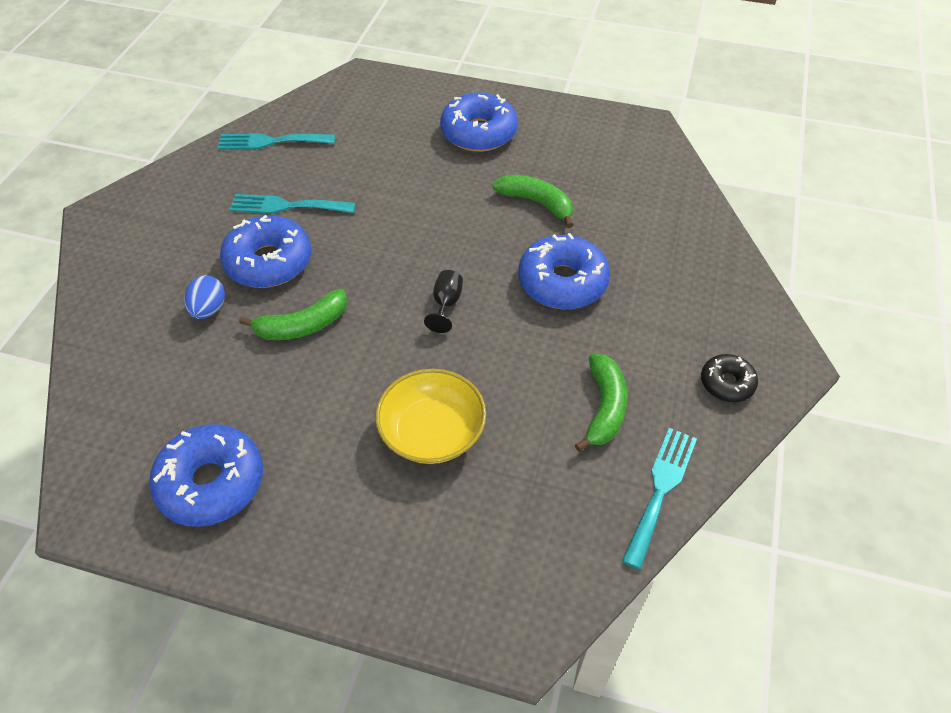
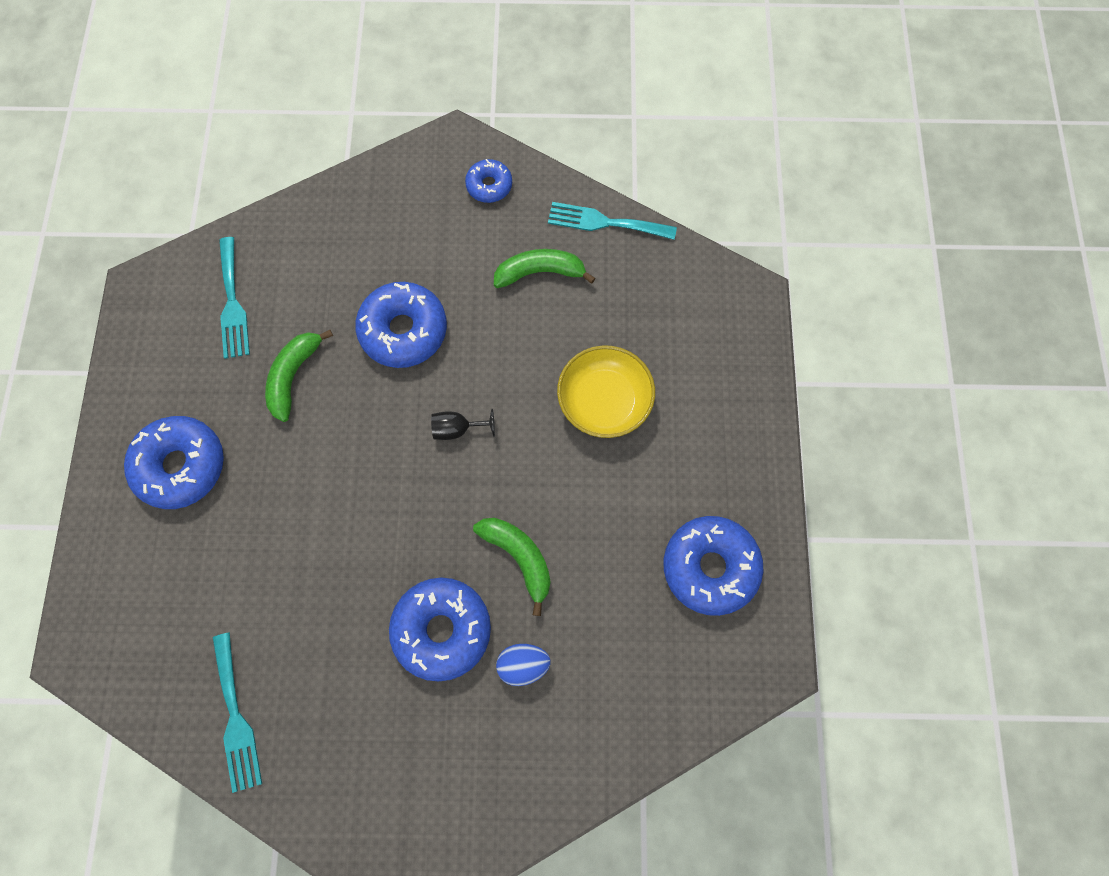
camera: 105 degrees left, 20 degrees up
turquoise fork [230,194,356,214] -> turquoise fork moved to [219,237,250,359]
black donut [701,354,758,402] -> blue donut [465,159,512,203]

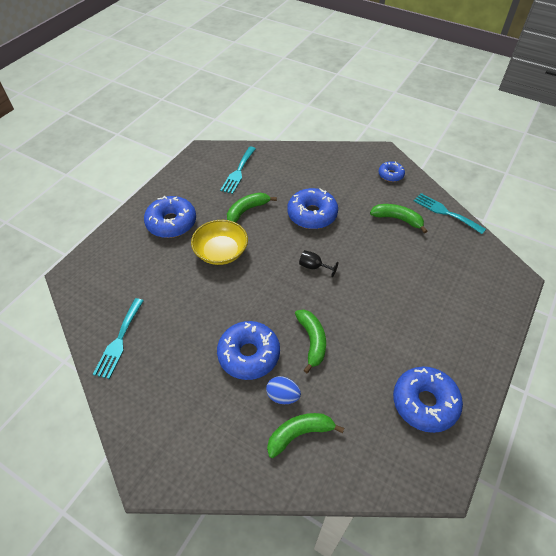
camera: 30 degrees right, 20 degrees down
yellow bowl [557,345,655,438] -> yellow bowl moved to [191,220,248,265]
none -> green banana [267,413,344,458]

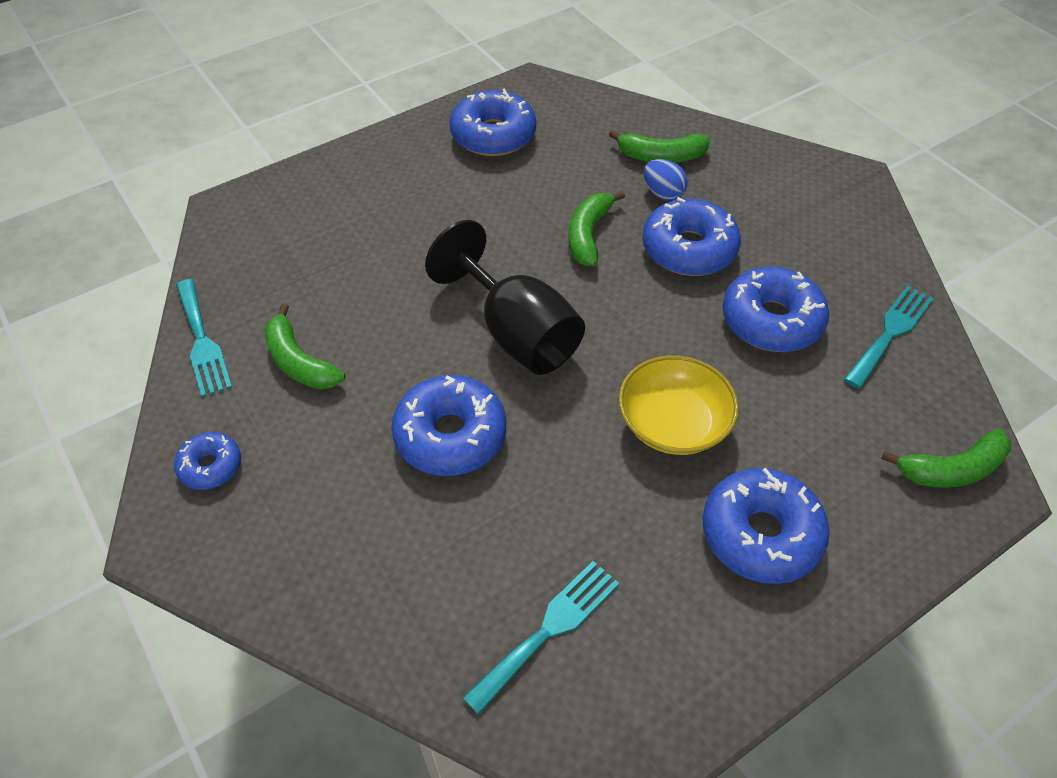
camera: 155 degrees left, 0 degrees up
green banana [227,193,277,223] -> green banana moved to [881,428,1011,488]
black goblet [299,250,339,277] -> black goblet [425,220,585,375], size x2.41
none -> blue donut [722,267,829,352]

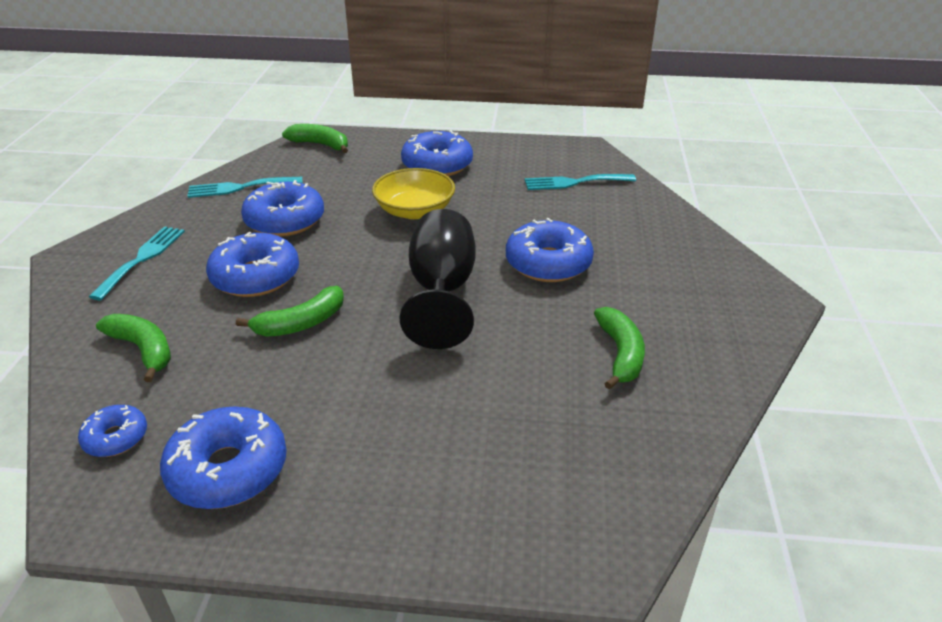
camera: 140 degrees left, 15 degrees down
blue donut [174,432,241,490] -> blue donut moved to [78,405,147,457]
turquoise fork [176,279,232,397] -> turquoise fork moved to [89,226,185,300]
blue egg [644,159,688,201] -> none

